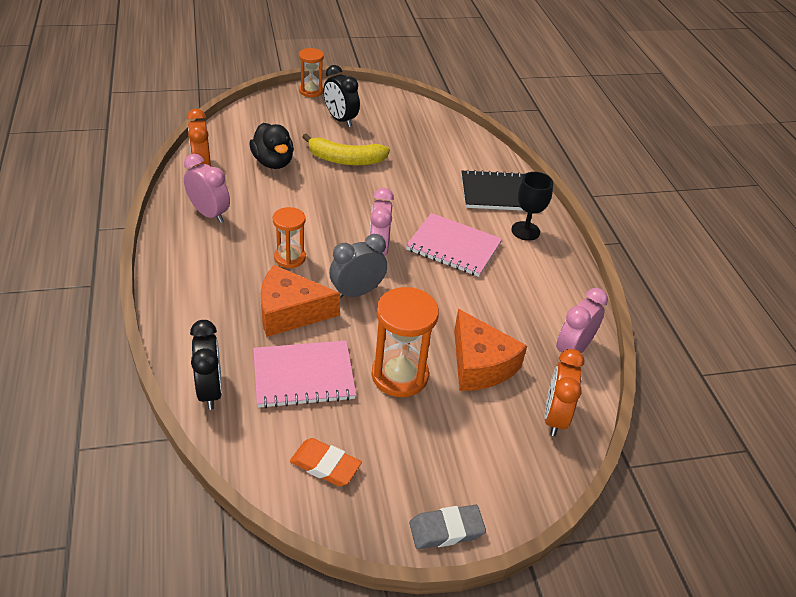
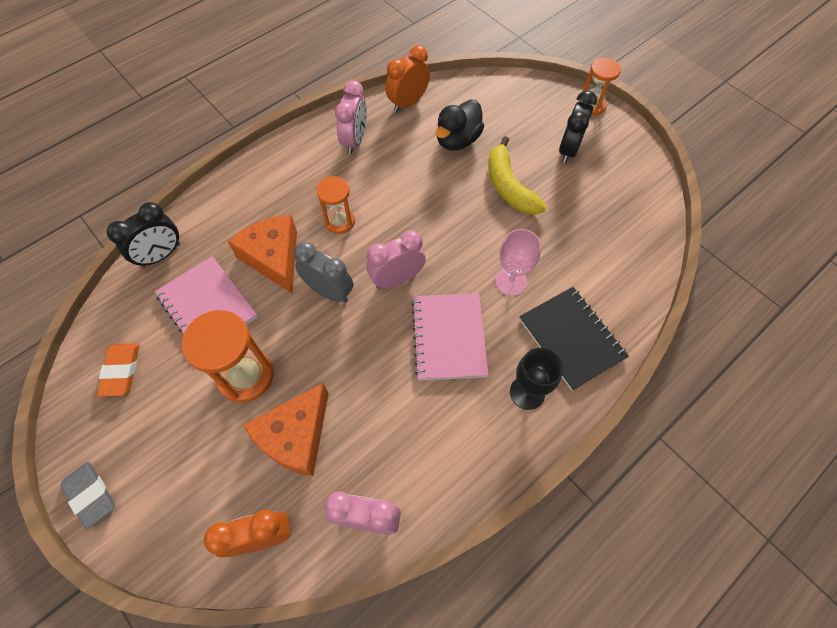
camera: 65 degrees right, 20 degrees up
none -> pink goblet [495,229,541,296]

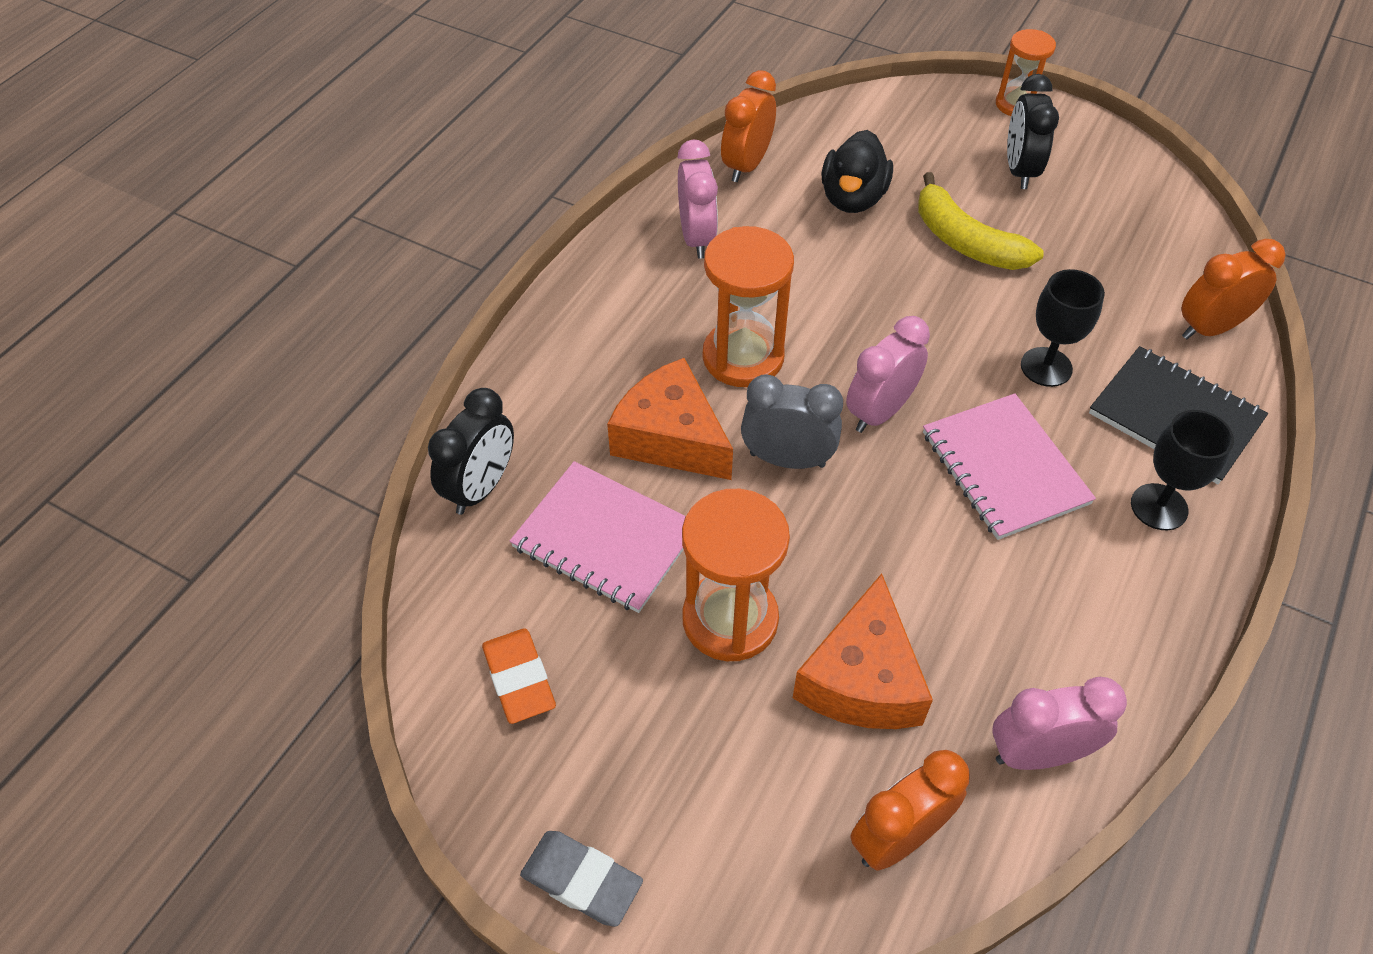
camera: 20 degrees left, 10 degrees down
orange hourglass [316,176,355,234] -> orange hourglass [703,226,794,387], size x1.60
pink goblet [495,229,541,296] -> black goblet [1021,269,1105,387]
none -> orange clock [1181,239,1285,339]

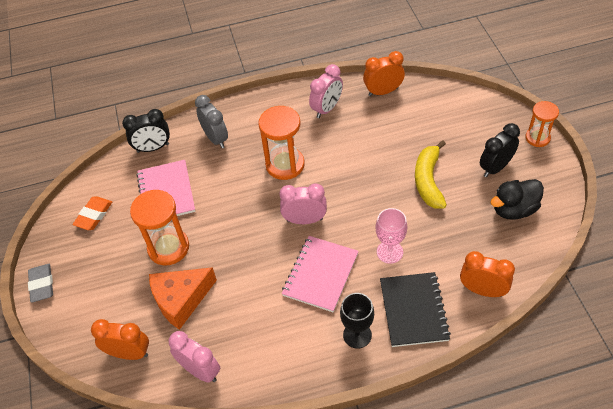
camera: 50 degrees right, 0 degrees up
orange cheese [607,358,733,480] -> none
grey clock [741,374,843,469] -> grey clock moved to [195,95,228,148]
black duck [821,130,893,213] -> black duck moved to [490,179,544,220]
black goblet [1021,269,1105,387] -> pink goblet [375,208,407,264]

